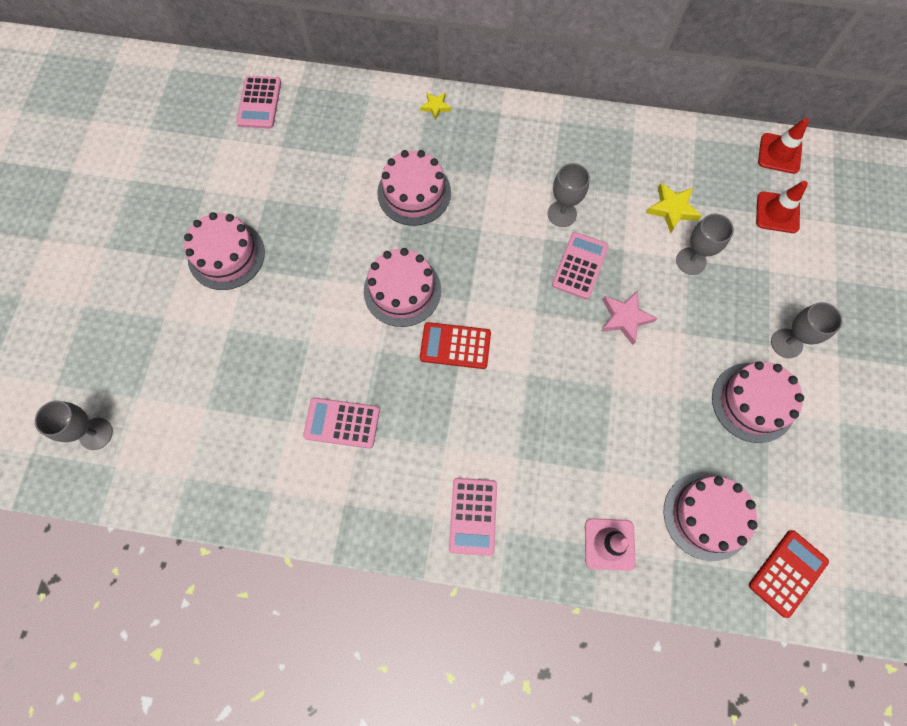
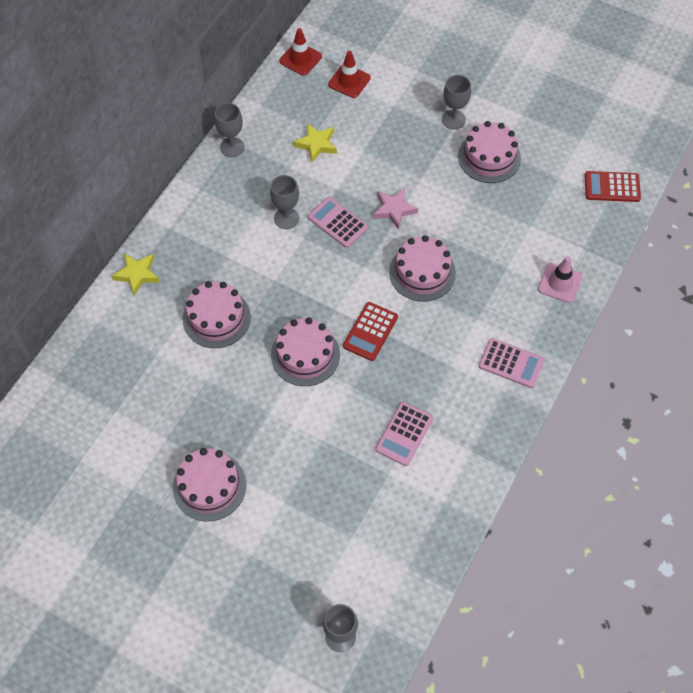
camera: 70 degrees left, 10 degrees down
pink calculator [236,76,281,129] -> none
yellow star [420,93,451,120] -> yellow star [112,253,160,296], size x1.61
pink cake [663,472,758,561] -> pink cake moved to [389,235,456,302]
grey goblet [676,214,734,275] -> grey goblet moved to [214,103,245,157]
red calculator [749,530,829,618] -> red calculator turned 60 degrees counterclockwise [585,171,641,202]

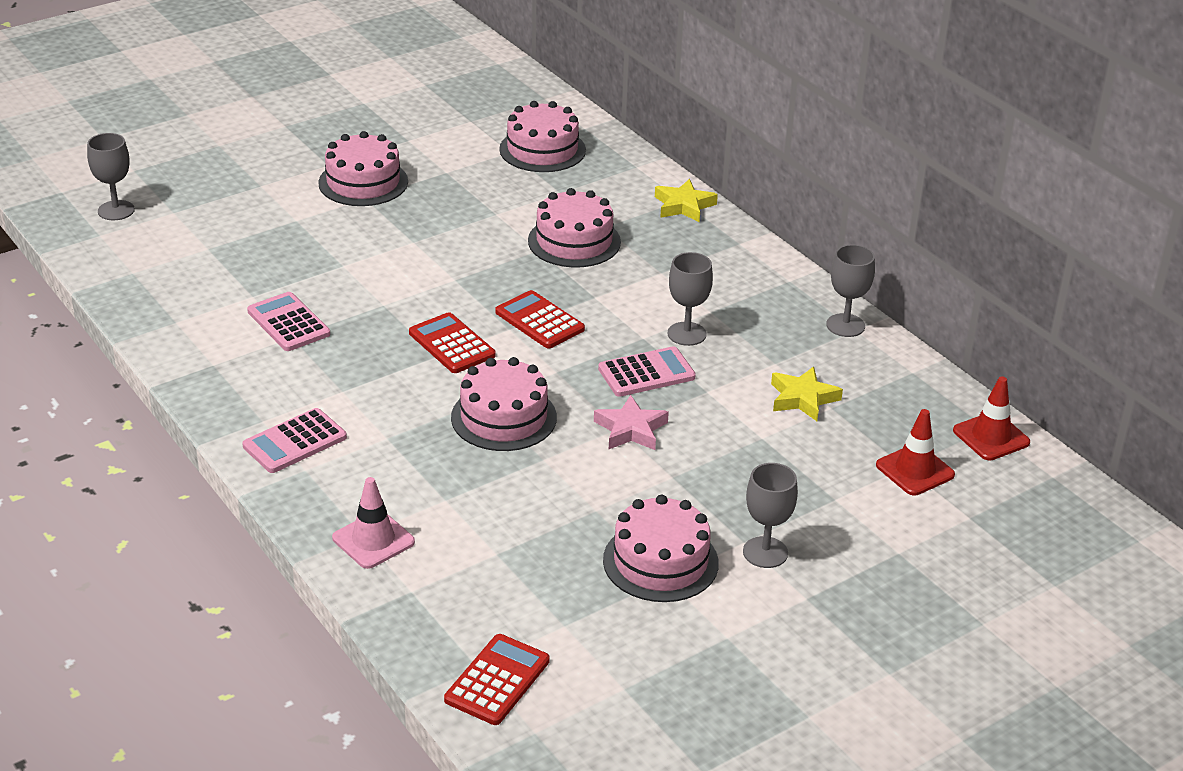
camera: 115 degrees right, 25 degrees down
pink cake [271,317,340,386] -> pink cake moved to [499,101,586,172]
none -> red calculator [495,290,585,349]

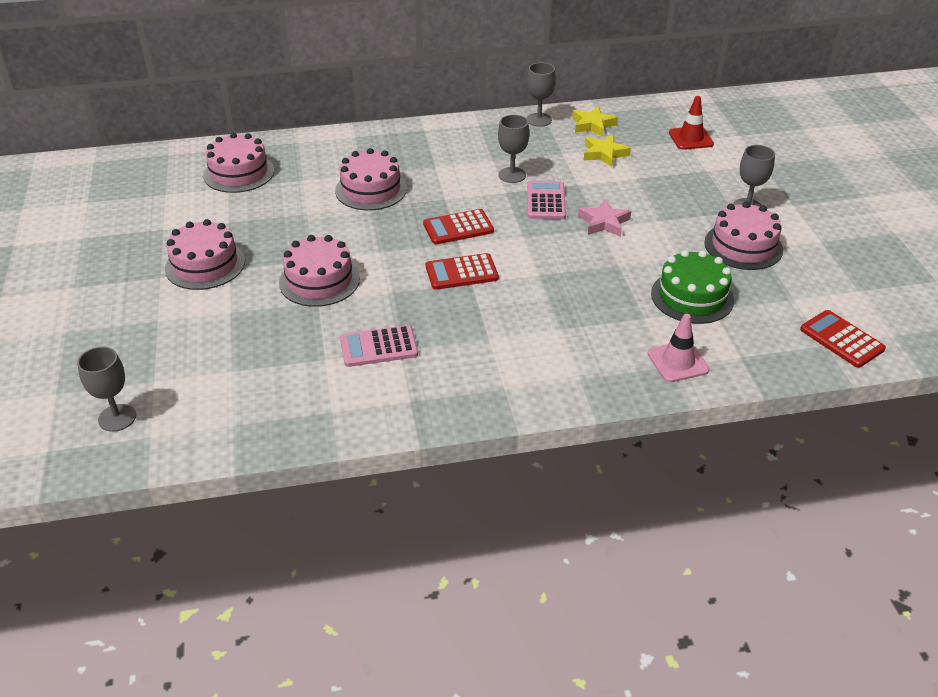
camera: 65 degrees left, 5 degrees up
pink calculator [242,408,347,473] -> none
pink cake [451,357,557,451] -> pink cake moved to [279,235,360,307]
yellow star [655,179,718,223] -> yellow star moved to [572,106,618,137]
red traffic cone [953,376,1030,461] -> none
none -> green cake [651,250,734,324]

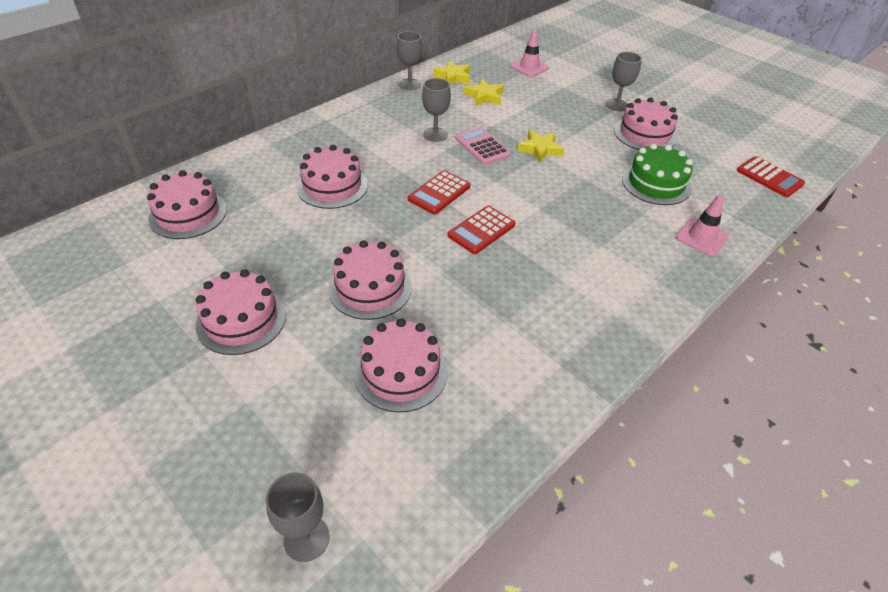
camera: 35 degrees left, 5 degrees up
pink calculator [340,325,418,367] -> none
pink star [578,199,631,237] -> yellow star [517,130,564,163]
red traffic cone [669,96,714,150] -> pink traffic cone [510,30,549,77]
red calculator [800,310,886,368] -> red calculator turned 150 degrees counterclockwise [737,156,805,197]
none -> pink cake [354,318,448,412]

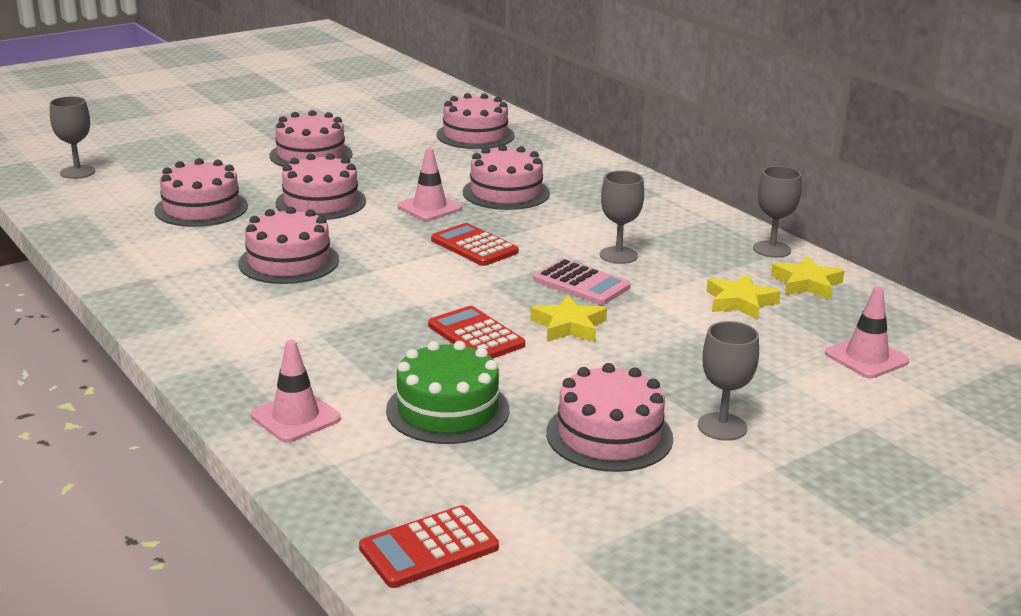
camera: 100 degrees right, 20 degrees down
red calculator [447,206,516,254] -> red calculator moved to [428,306,525,358]
pink calculator [455,127,511,165] -> pink calculator turned 60 degrees clockwise [533,259,631,305]
none -> pink cake [238,207,339,284]
none -> pink traffic cone [397,148,462,221]

